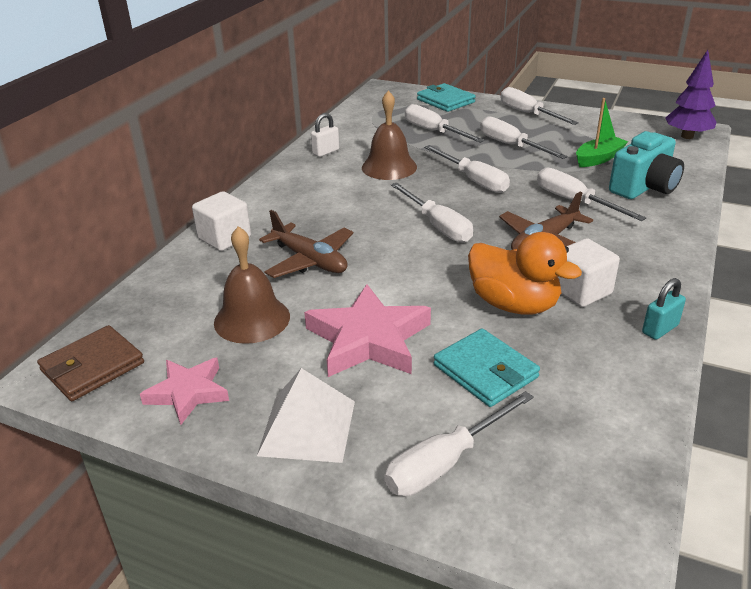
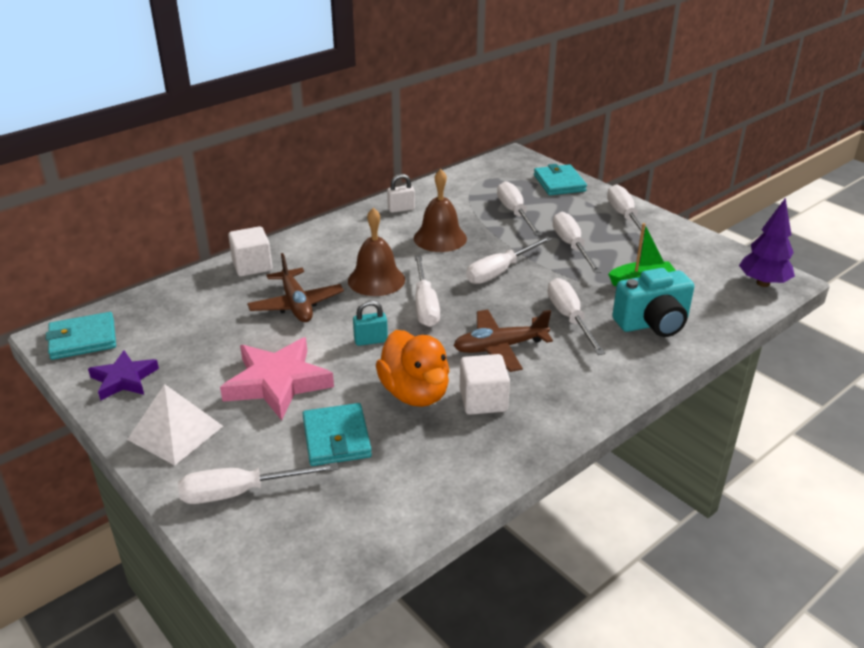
camera: 25 degrees right, 0 degrees up
brown wallet [37,325,144,401] -> turquoise wallet [46,312,116,360]
pink star [140,358,229,425] -> purple star [88,350,159,401]
brown bell [214,226,290,344] -> brown bell moved to [348,208,405,296]
white screwdriver [424,145,510,193] -> white screwdriver turned 60 degrees clockwise [466,236,552,284]
turquoise padlock [642,278,686,340] -> turquoise padlock moved to [353,300,388,346]

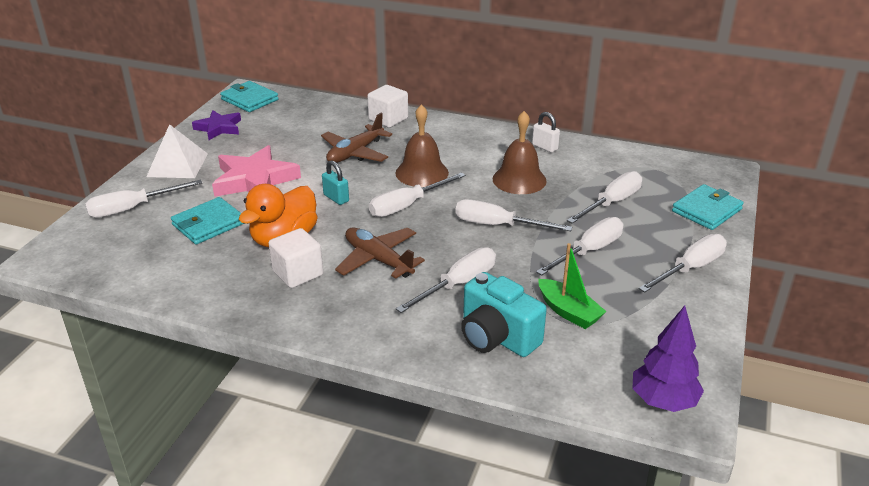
camera: 60 degrees right, 0 degrees up
white screwdriver [178,462,338,504] -> white screwdriver turned 75 degrees counterclockwise [85,180,202,218]

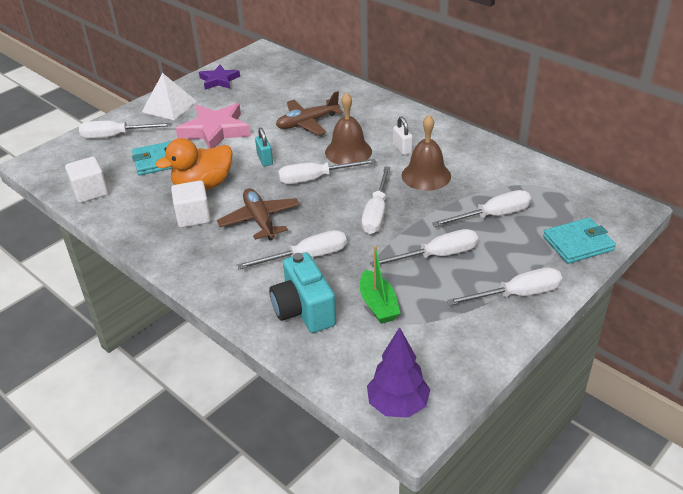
camera: 25 degrees right, 5 degrees up
turquoise wallet [220,81,279,112] -> none
white cube [367,85,408,128] -> white cube moved to [65,156,108,203]
white screwdriver [456,199,572,231] -> white screwdriver turned 120 degrees counterclockwise [362,166,390,234]
white padlock [532,112,560,153] -> white padlock moved to [393,117,413,155]

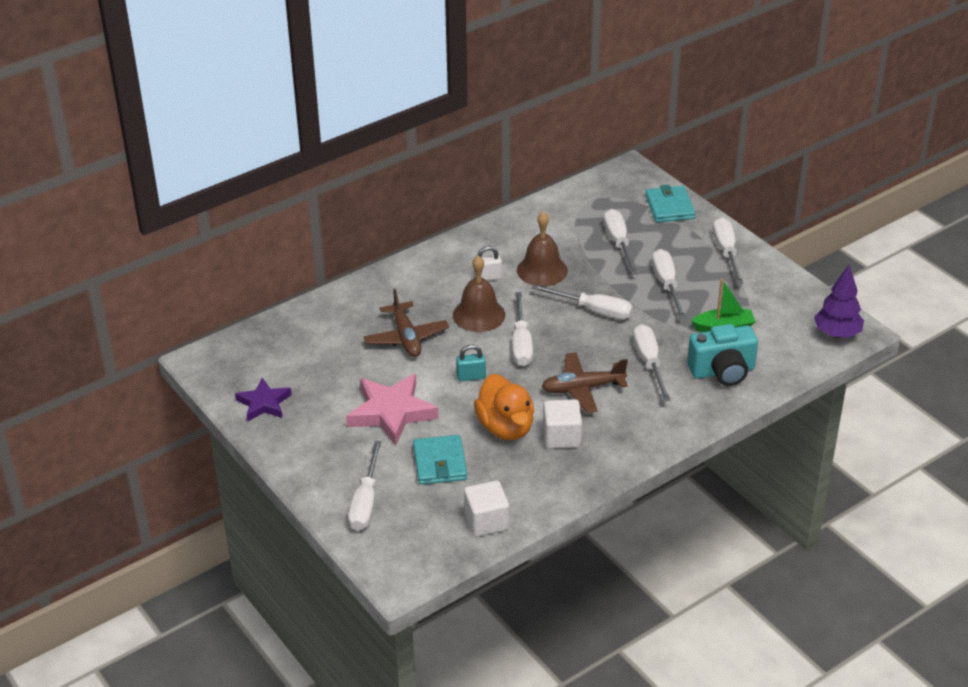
camera: 80 degrees left, 0 degrees up
white pyramid [142,73,197,120] -> none

